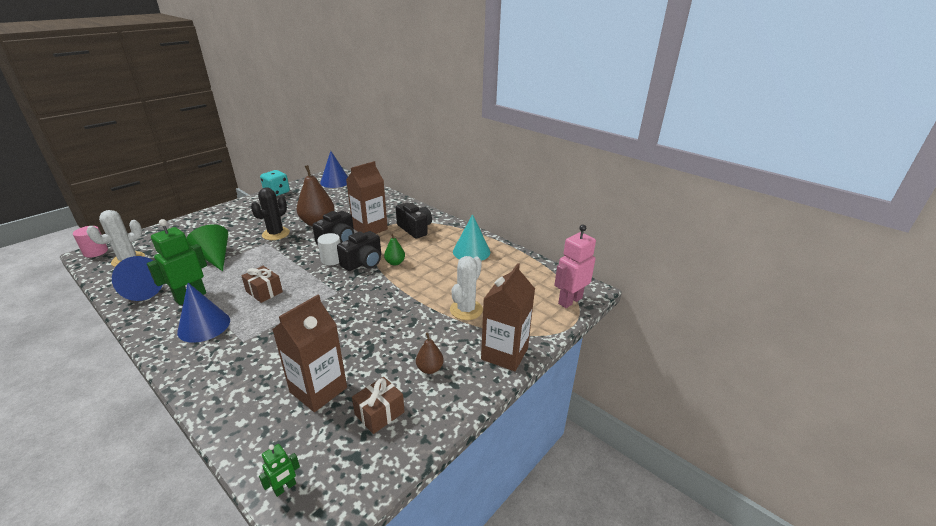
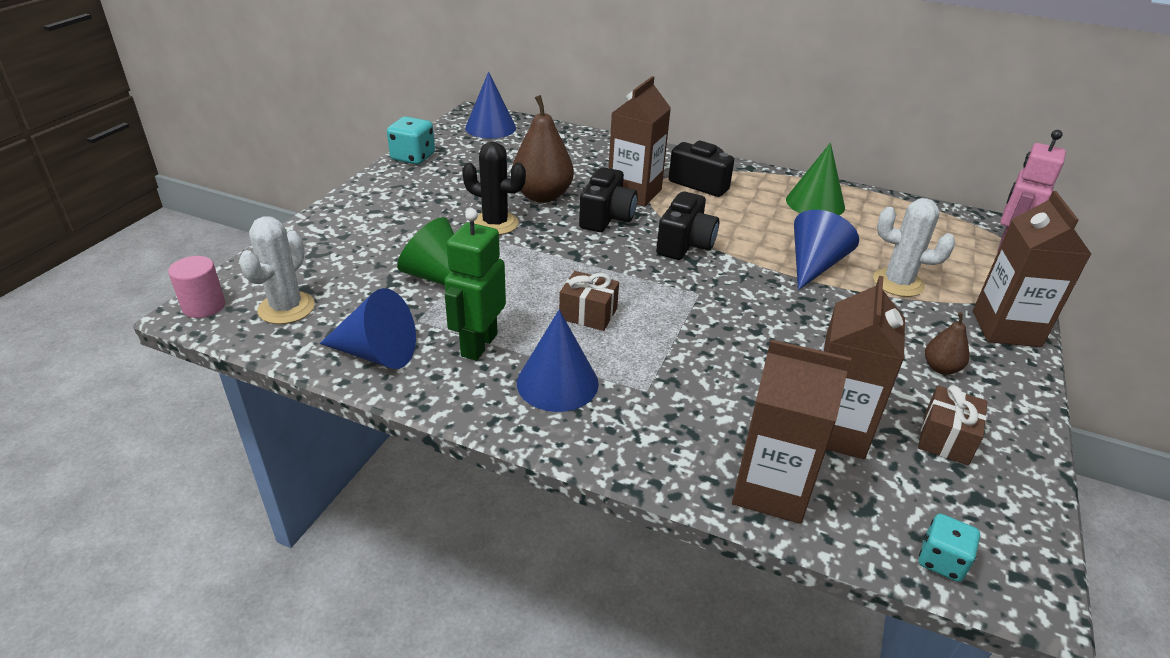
camera: 20 degrees left, 5 degrees up
black cactus [251,187,290,240] -> black cactus turned 75 degrees counterclockwise [462,142,526,235]
green robot [259,444,300,497] -> turquoise dice [919,514,980,582]
white cylinder [317,233,340,265] -> none
green pear [384,233,405,265] -> none
white cactus [450,256,483,320] -> white cactus turned 75 degrees counterclockwise [873,198,955,297]
turquoise cone [453,214,490,261] -> green cone [786,143,845,215]
none -> brown carton [732,339,851,524]
none -> blue cone [794,210,859,290]

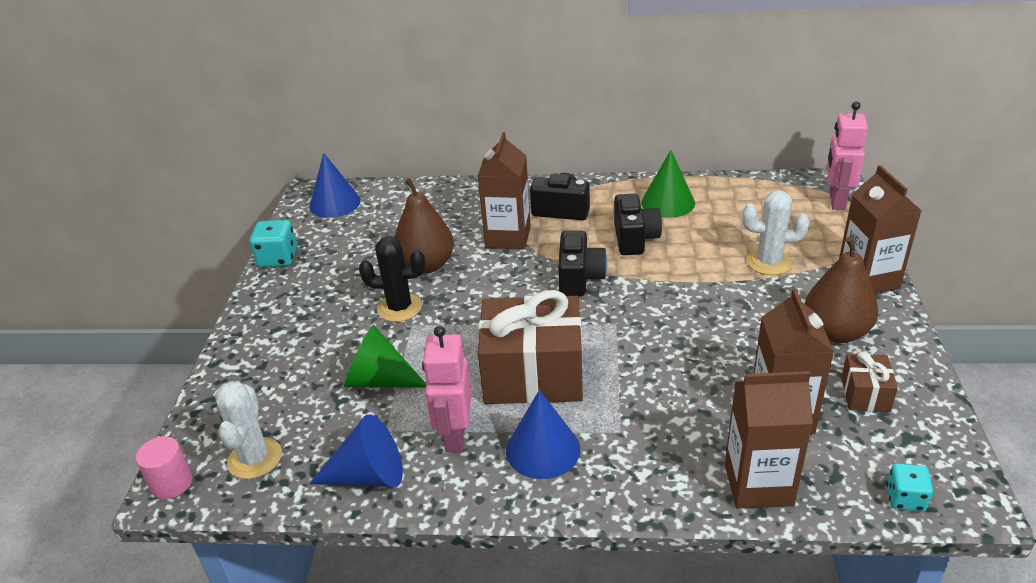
camera: 15 degrees left, 0 degrees up
green robot [444,209,506,361] -> pink robot [422,326,472,453]
brown gift [559,271,619,331] -> brown gift [478,290,583,404], size x2.16
black camera [579,167,638,232] -> black camera moved to [614,194,662,255]
blue cone [794,210,859,290] -> none
brown pear [925,312,970,375] -> brown pear [805,236,878,343], size x1.98

